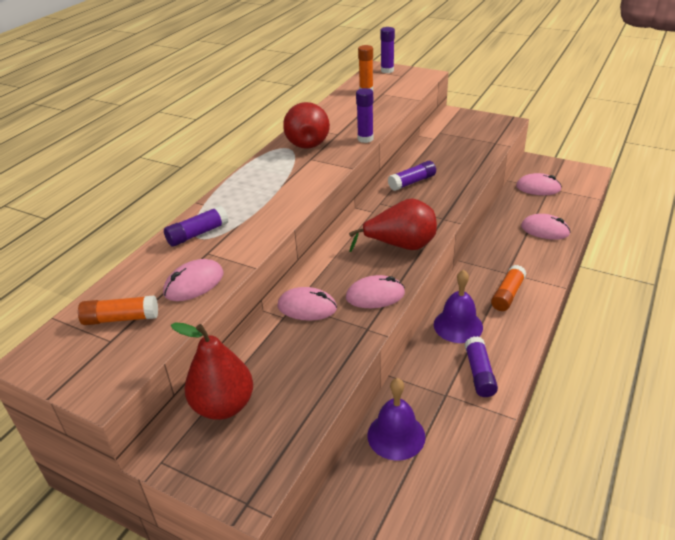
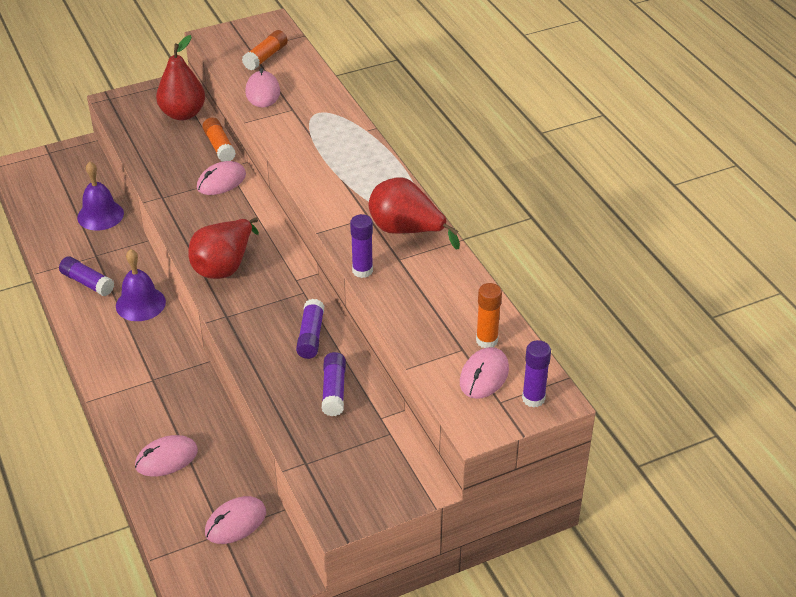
camera: 125 degrees right, 5 degrees up
purple glue stick [164,206,229,247] -> purple glue stick moved to [322,352,346,416]
pink mouse [346,275,405,308] -> pink mouse moved to [460,347,509,399]
orange glue stick [491,265,527,311] -> orange glue stick moved to [202,118,236,161]

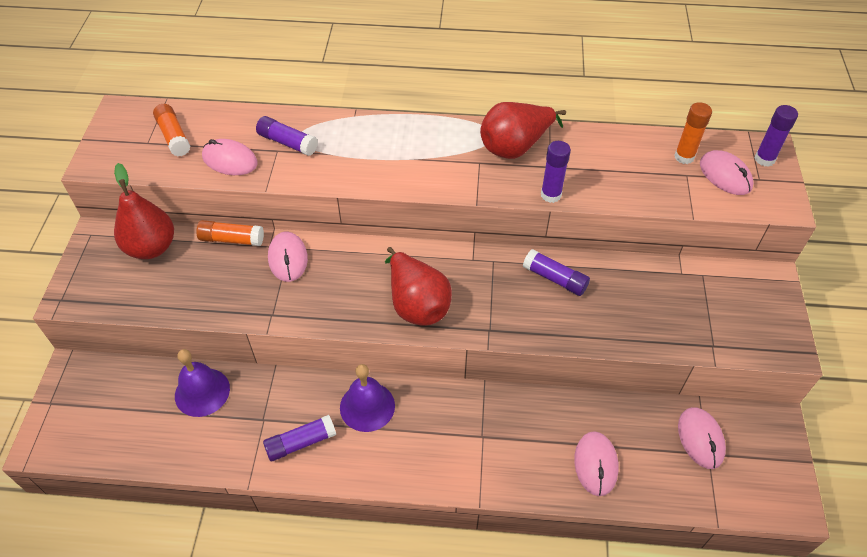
camera: 60 degrees left, 10 degrees up
purple glue stick [322,352,346,416] -> purple glue stick moved to [256,116,318,156]

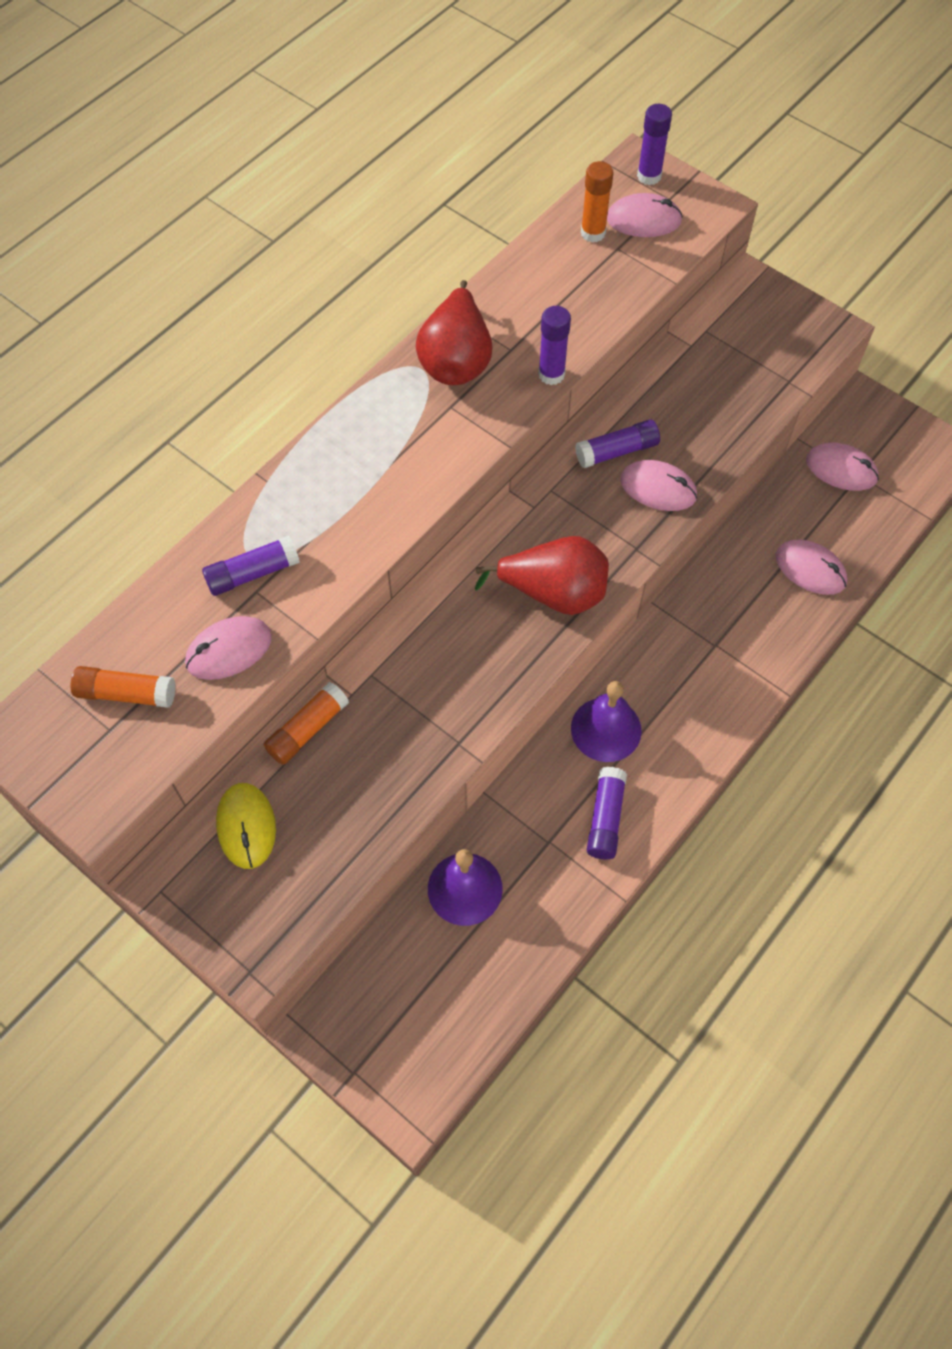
camera: 55 degrees left, 10 degrees up
red pear [114,163,174,259] -> yellow mouse [216,783,276,869]
pink mouse [268,232,308,282] -> pink mouse moved to [620,460,697,511]

